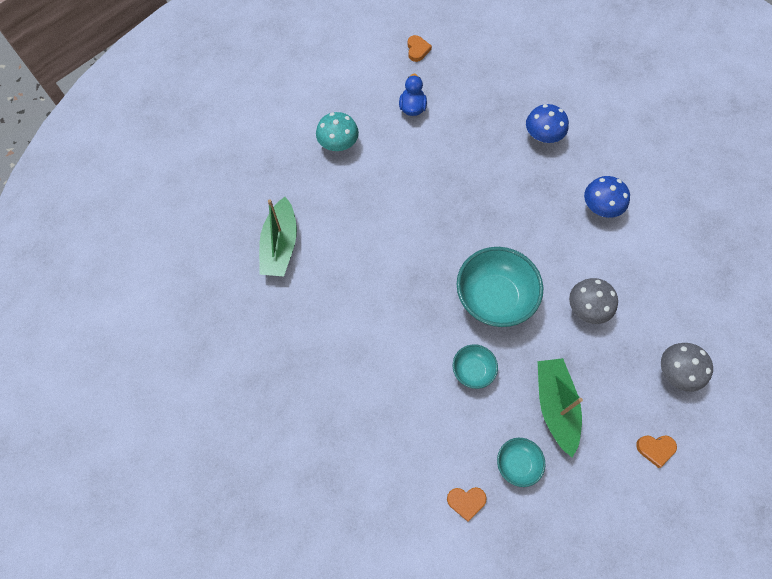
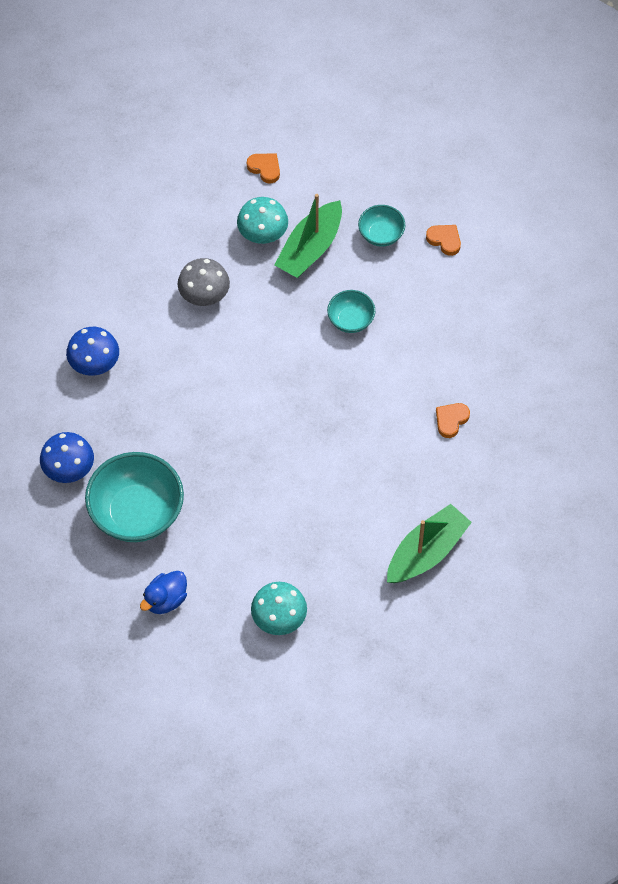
camera: 140 degrees left, 5 degrees down
orange heart [407,35,432,62] -> orange heart moved to [436,403,470,438]
turquoise bowl [457,247,543,327] -> turquoise bowl moved to [85,452,184,542]
grey mushroom [661,343,713,392] -> none
none -> turquoise mushroom [237,197,288,244]

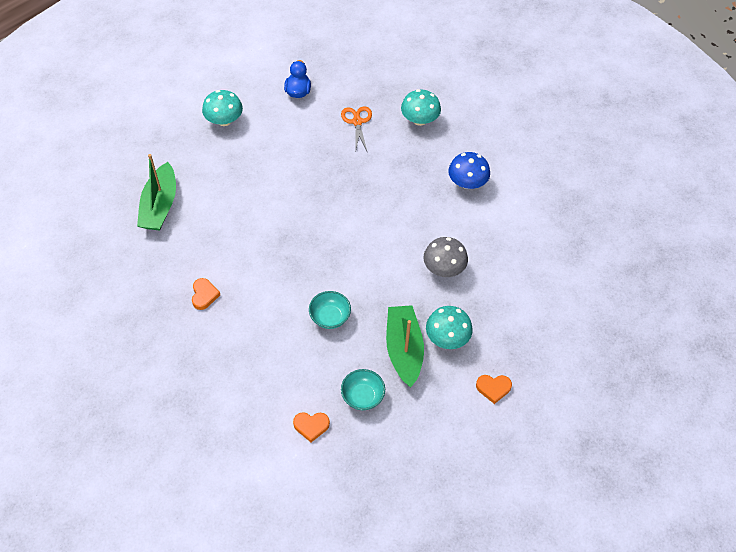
camera: 140 degrees right, 5 degrees down
blue mushroom [40,432,94,483] -> turquoise mushroom [401,89,441,126]
turquoise bowl [85,452,184,542] -> orange scissors [341,106,372,153]

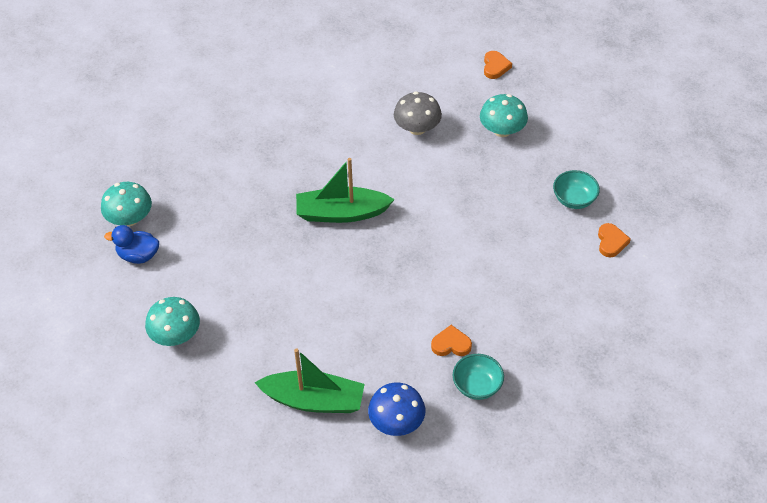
camera: 85 degrees left, 5 degrees down
turquoise bowl [309,291,351,329] -> turquoise bowl moved to [453,354,504,400]
orange scissors [341,106,372,153] -> none
green boat [386,305,424,387] -> green boat moved to [296,158,395,223]
turquoise mushroom [401,89,441,126] -> turquoise mushroom moved to [101,182,152,226]
blue mushroom [448,152,490,189] -> blue mushroom moved to [368,383,425,436]
orange heart [476,375,512,404] -> orange heart moved to [484,51,512,79]

